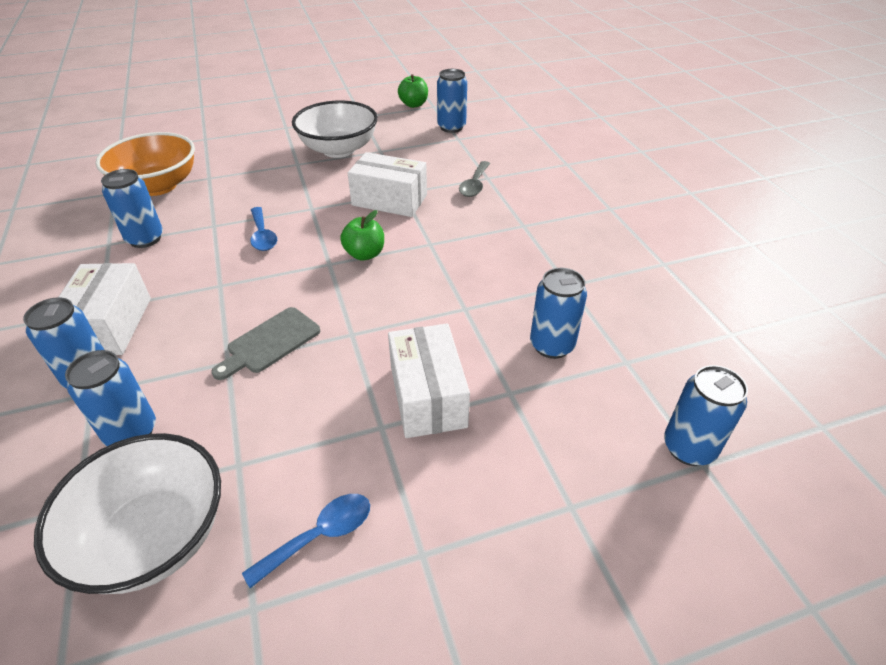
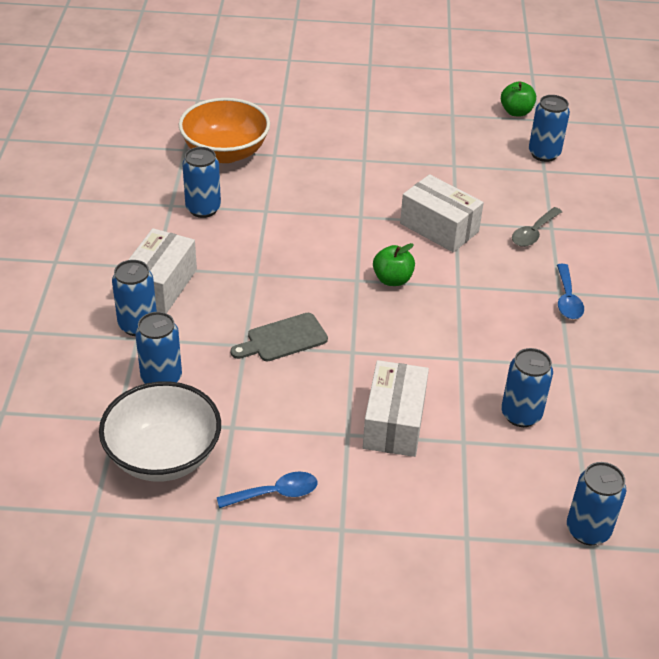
camera: 20 degrees right, 0 degrees up
blue spoon [250,207,277,251] -> blue spoon moved to [557,264,584,319]
white bowl [292,100,378,158] -> none

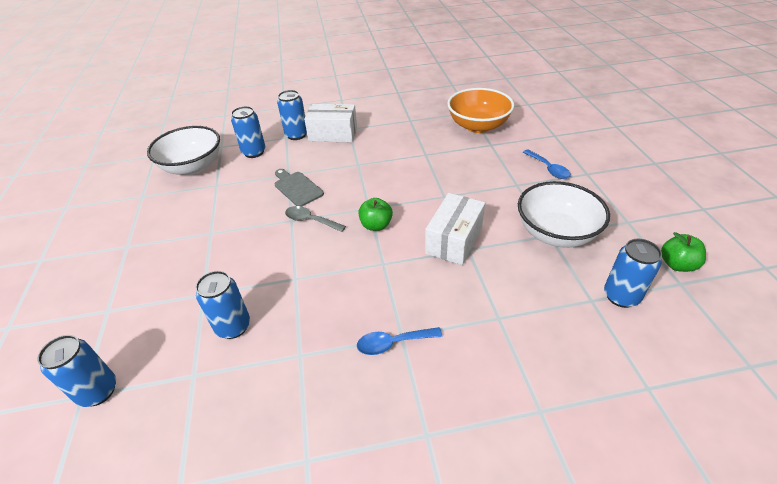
camera: 80 degrees right, 0 degrees up
blue can [182,147,221,218] -> none
blue spoon [217,472,317,508] -> blue spoon moved to [523,149,571,179]
white box [363,360,429,457] -> none
grey spoon [512,207,562,247] -> grey spoon moved to [285,206,346,232]
none -> white bowl [518,181,610,248]

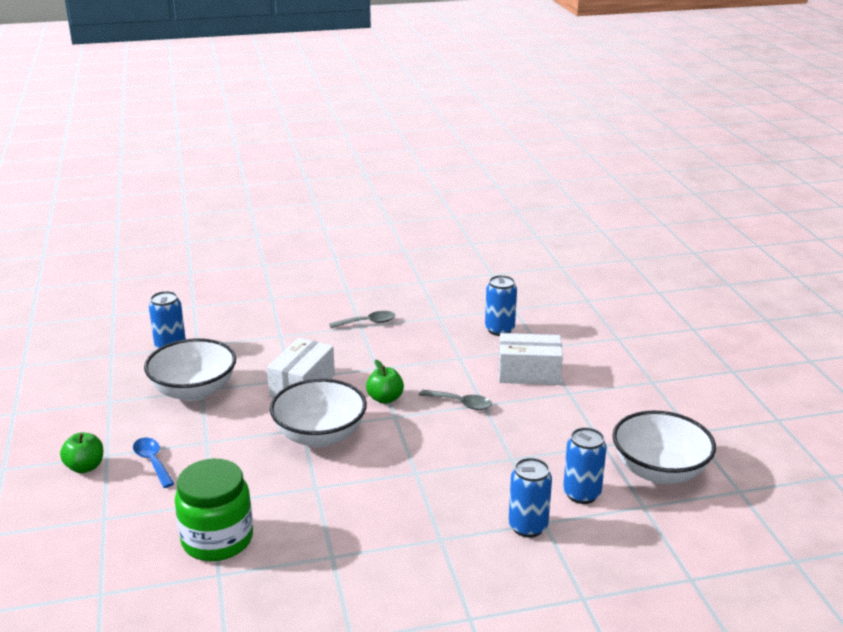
camera: 175 degrees right, 15 degrees down
blue can [37,335,116,407] -> none
grey cutting board [275,169,324,206] -> none
white box [304,104,357,142] -> white box moved to [499,333,563,385]
blue spoon [357,327,442,355] -> grey spoon [329,311,395,328]
orange bowl [447,88,514,133] -> green jar [175,459,253,561]
green apple [661,232,706,272] -> green apple moved to [60,433,103,473]
none -> white bowl [270,379,367,447]

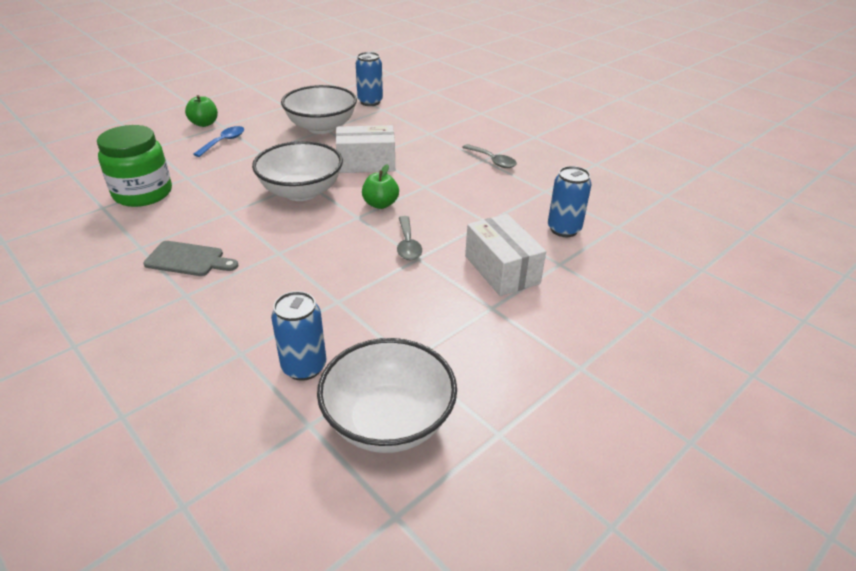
camera: 60 degrees right, 10 degrees up
blue can [508,458,552,538] -> none
none -> grey cutting board [143,241,239,276]

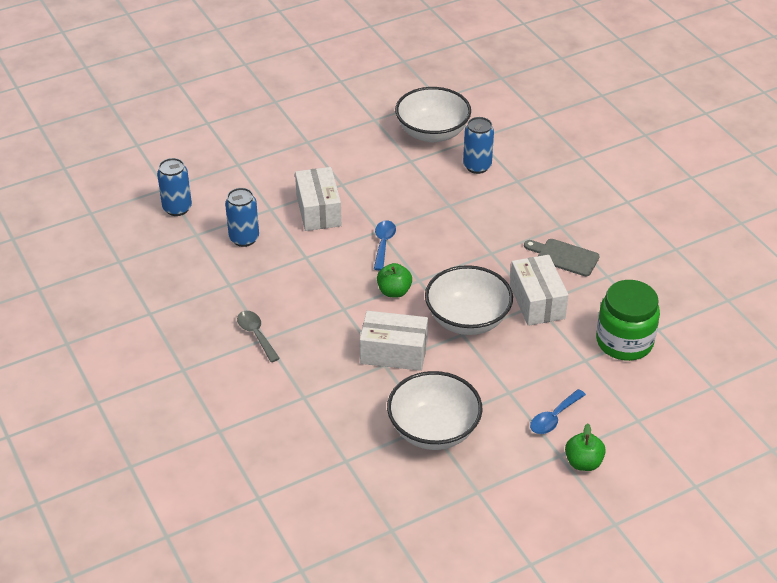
camera: 165 degrees left, 5 degrees up
blue can [356,52,383,106] -> blue can moved to [157,158,192,216]
grey spoon [397,216,422,260] -> blue spoon [374,220,396,271]
none -> white box [510,255,569,326]

